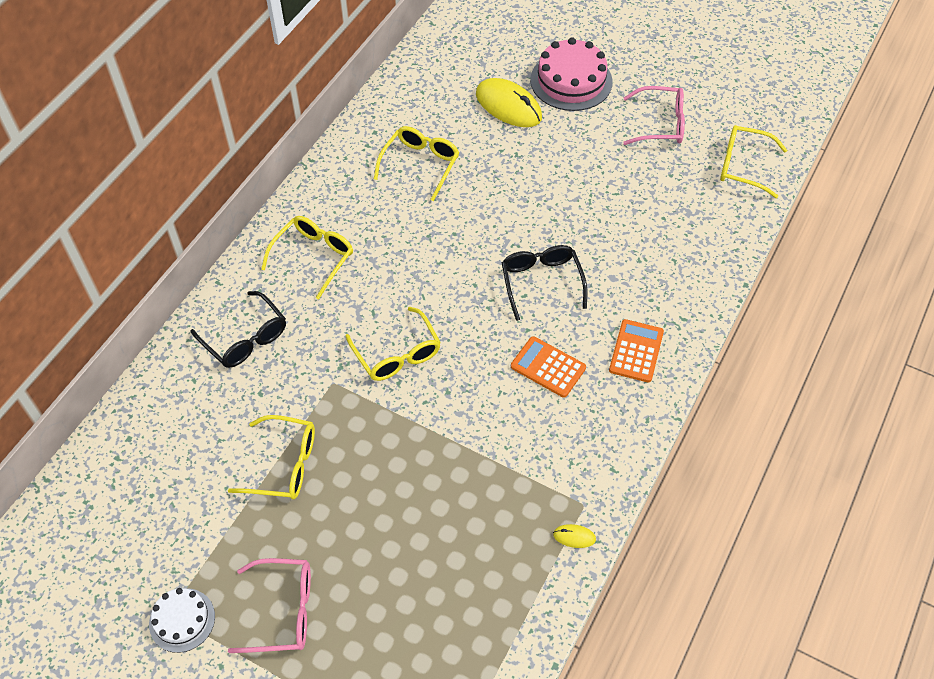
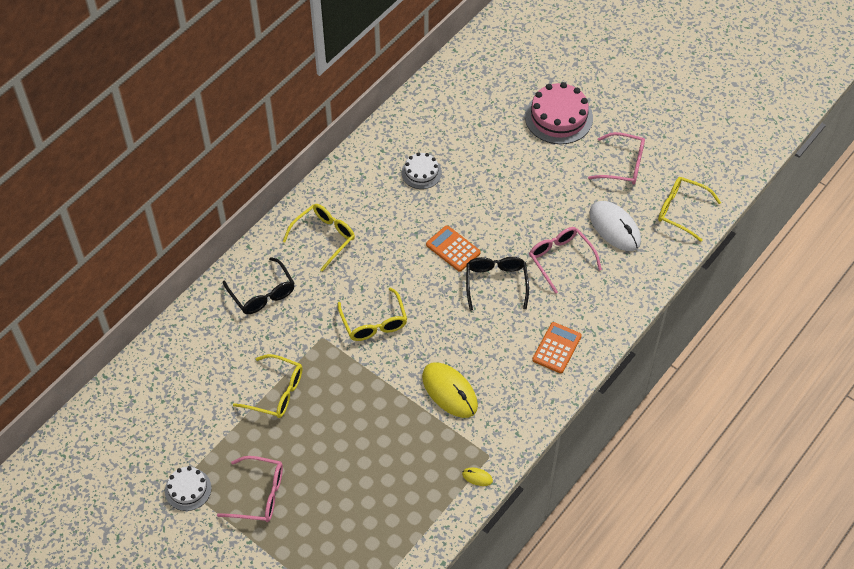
camera: 10 degrees right, 0 degrees up
yellow glasses [374,126,459,201] -> white cake [401,152,442,189]
yellow mouse [476,78,542,127] -> yellow mouse moved to [422,362,478,418]
orange calculator [511,336,586,398] -> orange calculator moved to [426,225,481,272]
none -> pink glasses [529,227,602,294]
none -> white mouse [589,201,641,251]

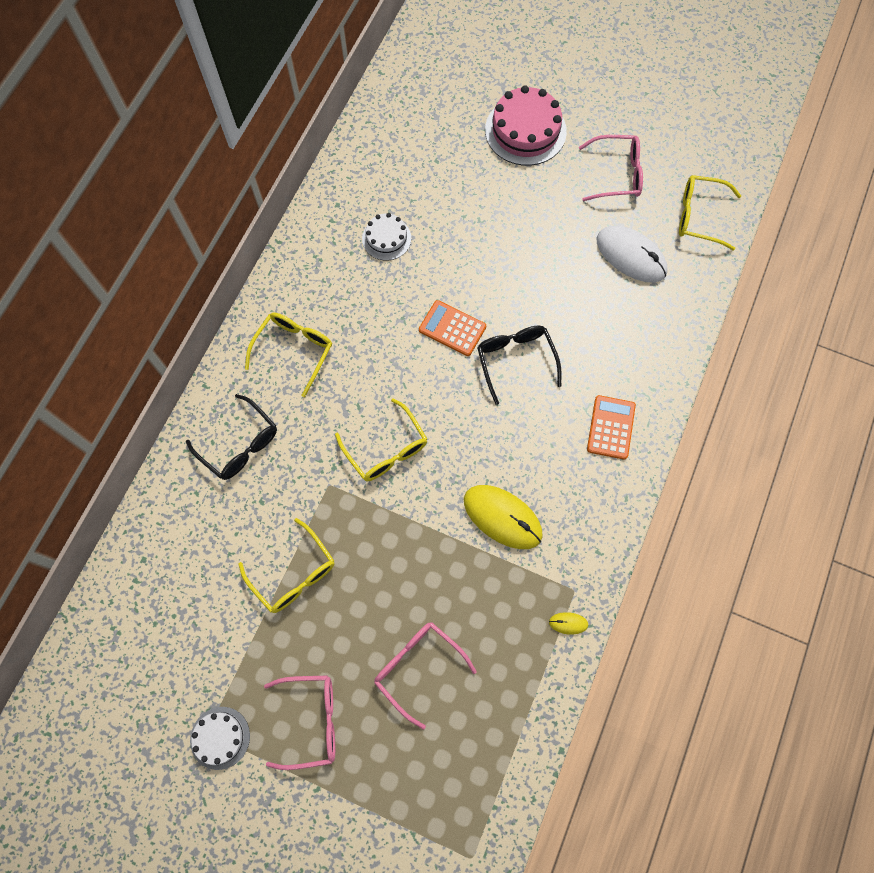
camera: 15 degrees left, 15 degrees up
yellow glasses [233,354,303,418] -> yellow glasses turned 45 degrees clockwise [238,518,334,613]
pink glasses [529,227,602,294] -> pink glasses moved to [374,622,477,729]

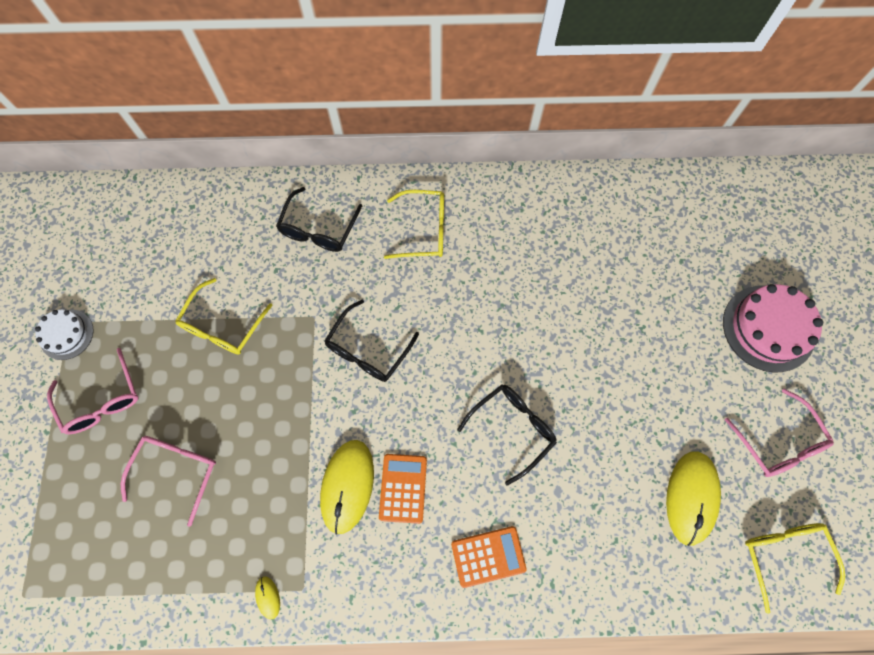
camera: 65 degrees right, 0 degrees up
yellow glasses [335,398,427,481] -> black glasses [324,299,419,382]
white cake [362,213,411,261] -> none
orange calculator [419,300,486,356] -> orange calculator moved to [379,454,427,524]
white mouse [597,226,667,283] -> yellow mouse [666,452,721,546]

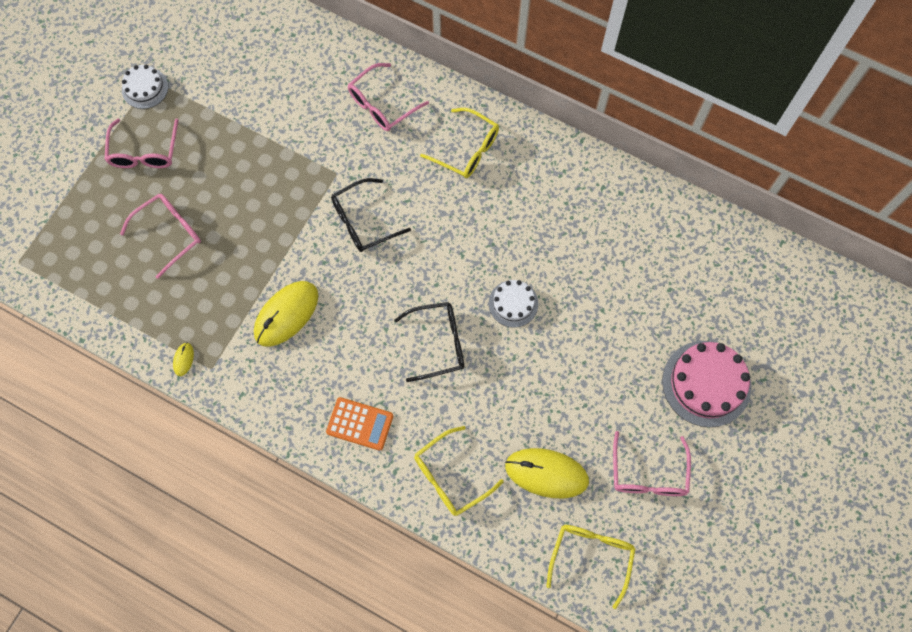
camera: 30 degrees right, 0 degrees up
yellow glasses [175,278,273,354] -> yellow glasses moved to [414,426,504,516]
black glasses [276,187,362,252] -> pink glasses [348,63,429,131]
orange calculator [379,454,427,524] -> none
yellow mouse [666,452,721,546] -> yellow mouse turned 60 degrees clockwise [505,448,589,498]
none -> white cake [489,280,538,328]

